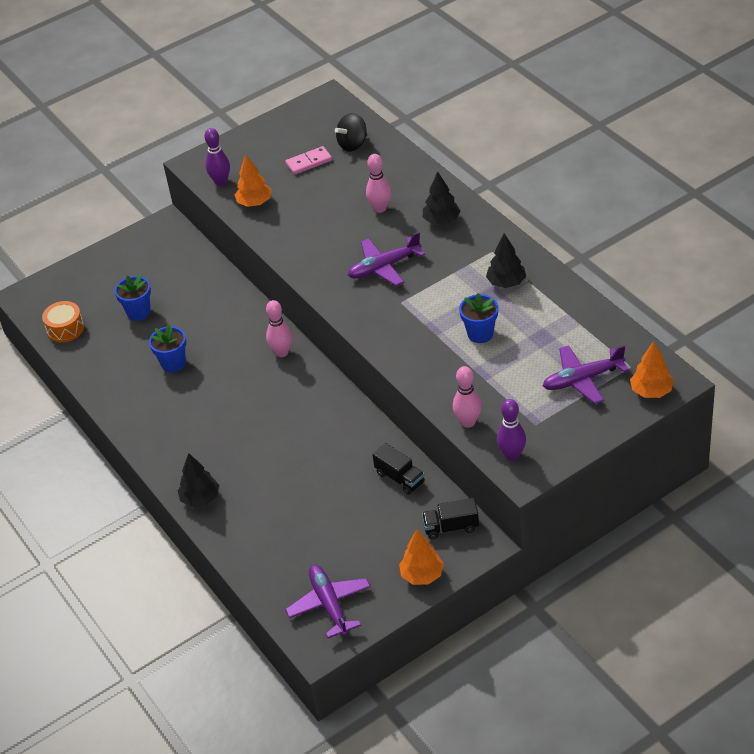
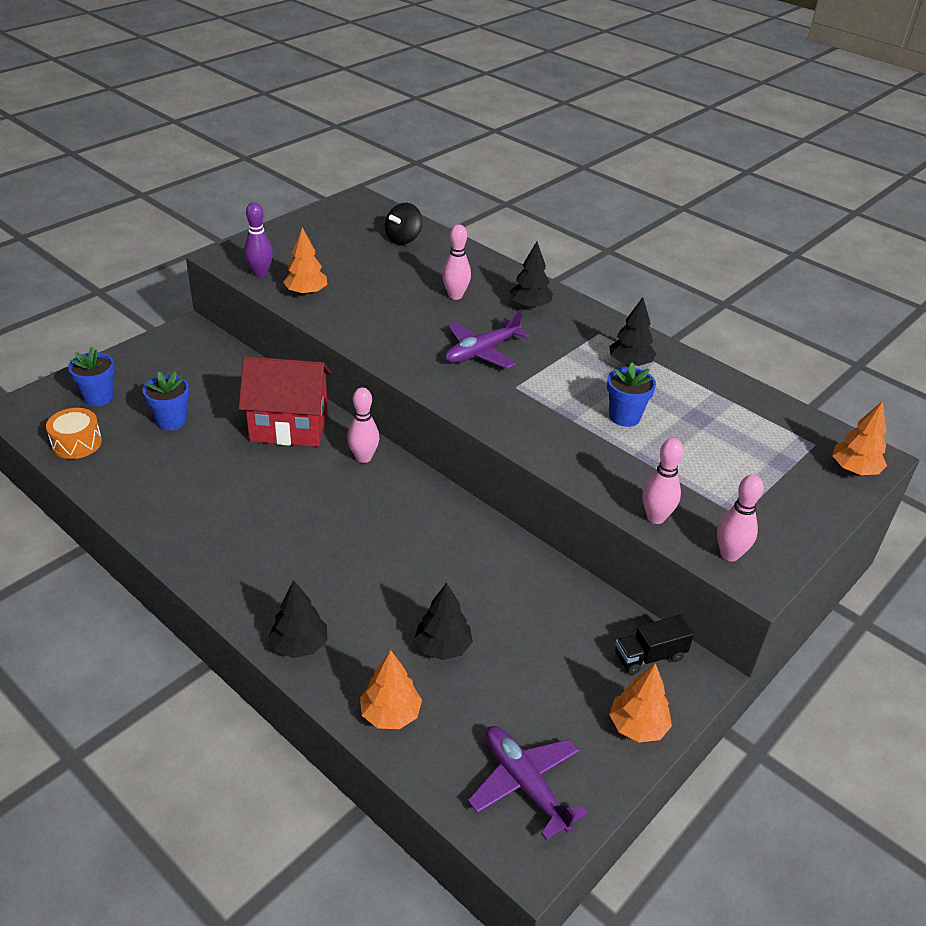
camera: 20 degrees left, 5 degrees down
blue flower pot [149,324,186,373] -> blue flower pot moved to [68,347,115,406]
pink domino [285,146,332,175] -> none
black truck [372,443,425,495] -> none
purple bowling pin [497,399,526,461] -> pink bowling pin [717,474,764,561]
purple plane [543,345,629,404] -> none
none -> red house [239,356,331,447]
none -> orange tree [360,650,422,729]
none -> black tree [414,583,473,660]

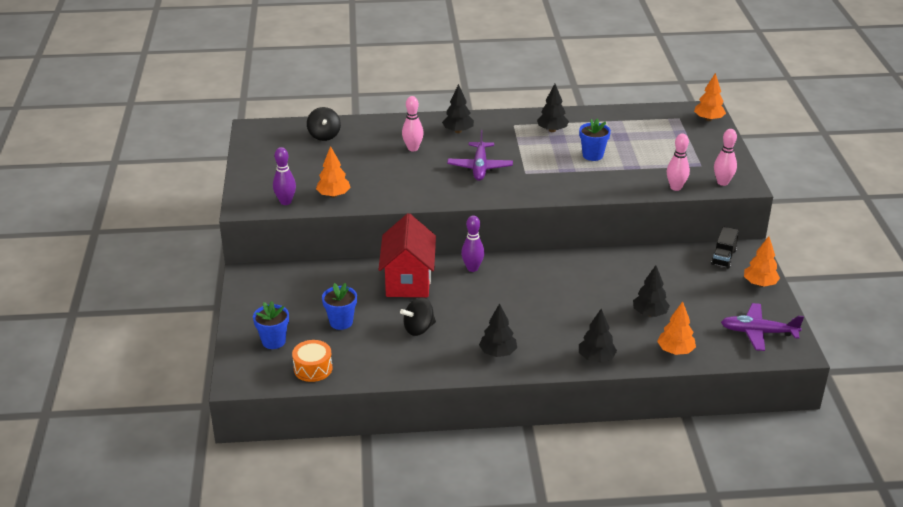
camera: 45 degrees left, 5 degrees down
red house [239,356,331,447] -> red house turned 45 degrees counterclockwise [378,213,436,297]
pink bowling pin [347,387,379,463] -> purple bowling pin [461,215,484,272]
none -> black spinning top [400,297,436,336]
none -> black tree [479,303,517,357]

